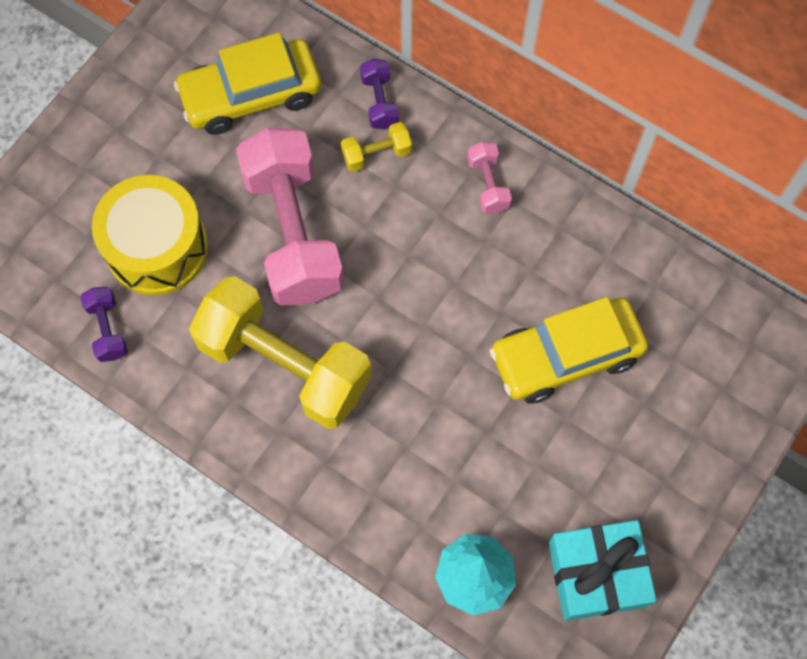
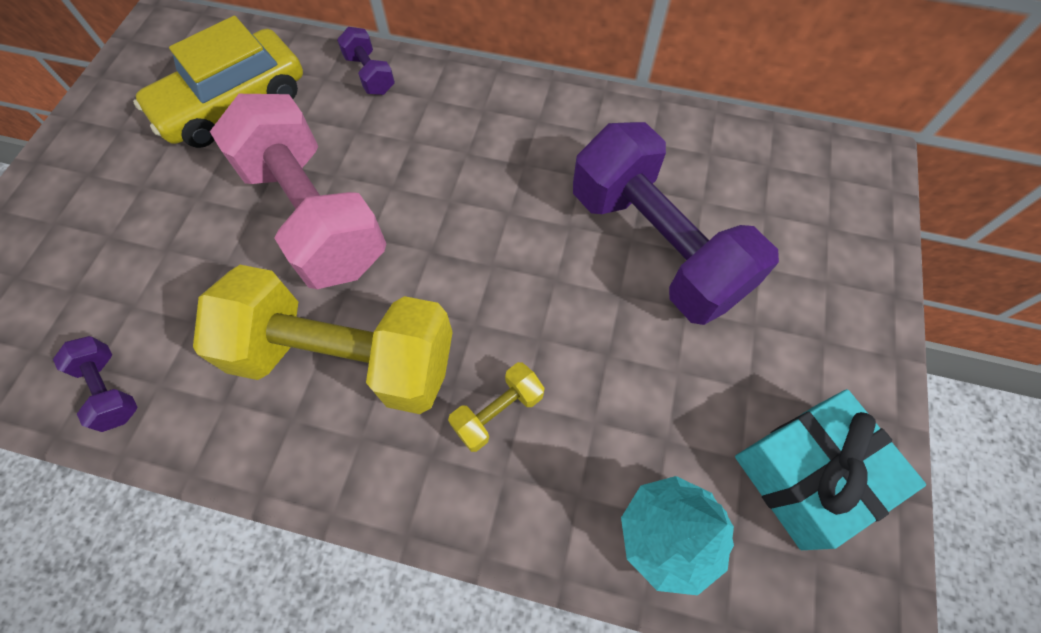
camera: 20 degrees left, 5 degrees down
yellow drum [92,175,208,295] -> none
yellow dumbbell [341,122,412,172] -> yellow dumbbell moved to [448,362,545,452]
pink dumbbell [467,142,512,213] -> none
yellow car [490,297,648,404] -> purple dumbbell [573,122,779,325]

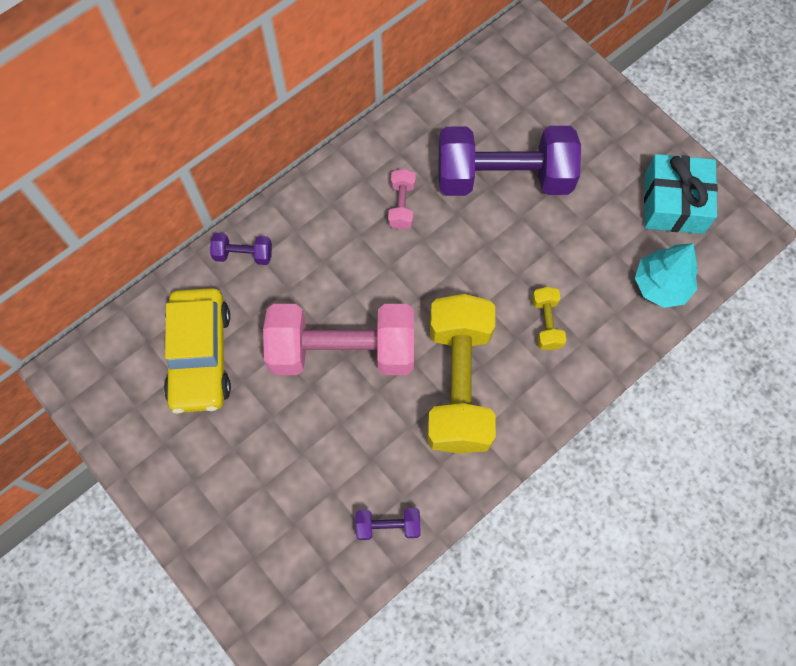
camera: 55 degrees left, 5 degrees up
yellow dumbbell [193,265,453,414] -> yellow dumbbell turned 45 degrees counterclockwise [427,294,496,454]
none -> pink dumbbell [388,169,416,230]

